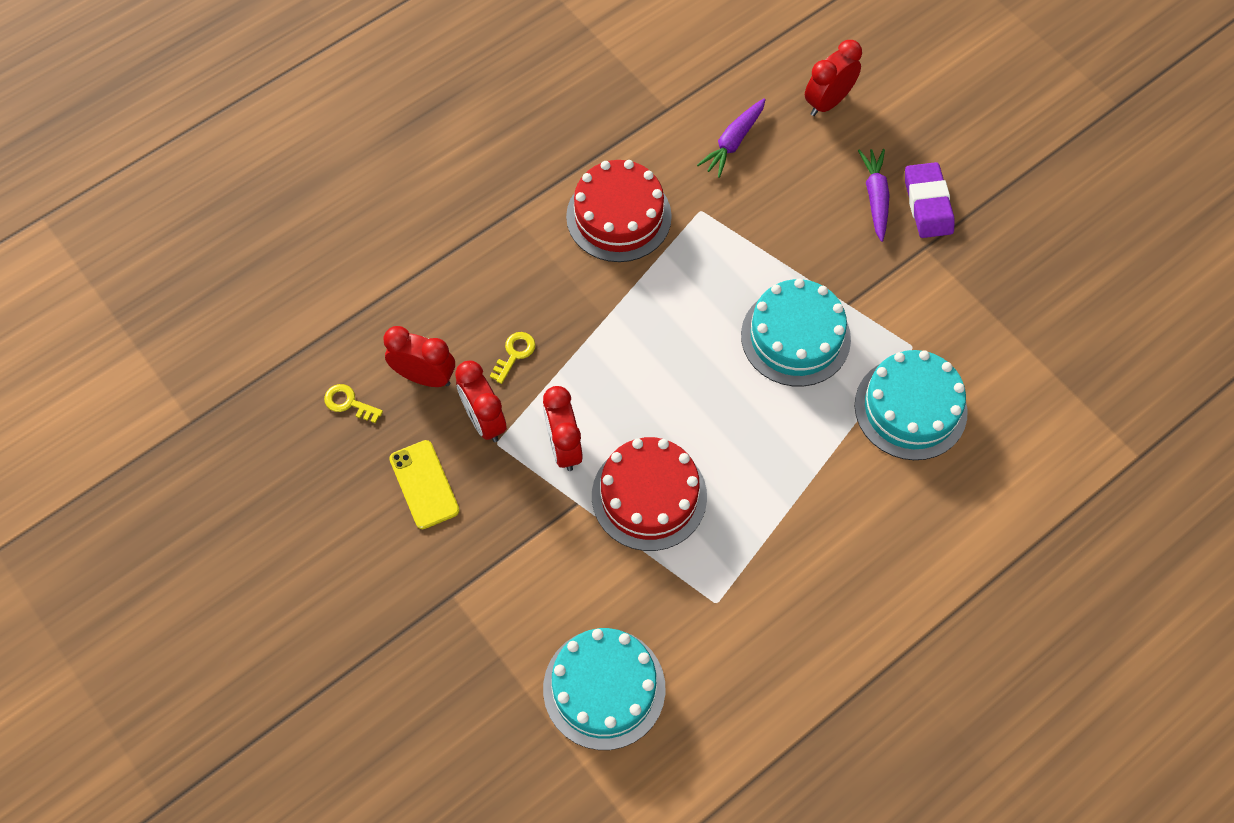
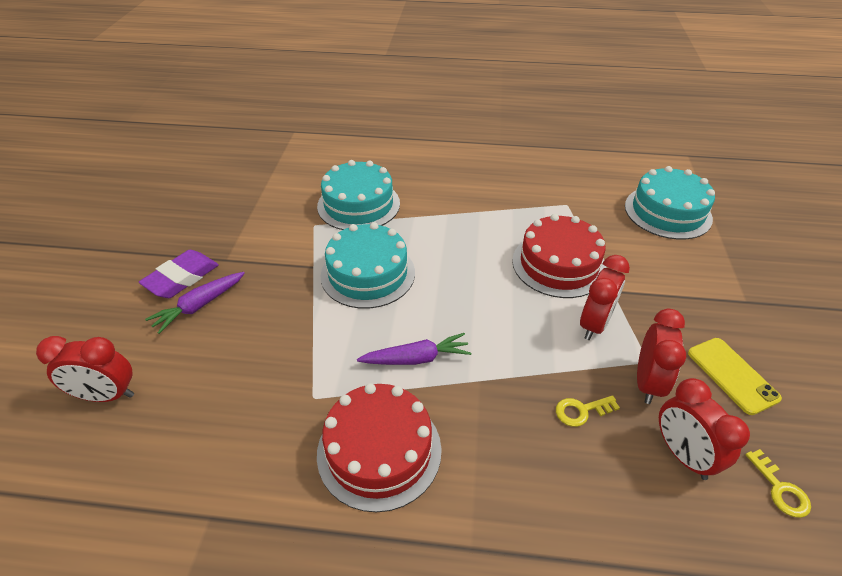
camera: 135 degrees left, 20 degrees down
yellow phone [389,440,460,529] -> yellow phone turned 45 degrees counterclockwise [688,338,782,415]
purple carrot [697,98,766,178] -> purple carrot moved to [357,333,471,365]

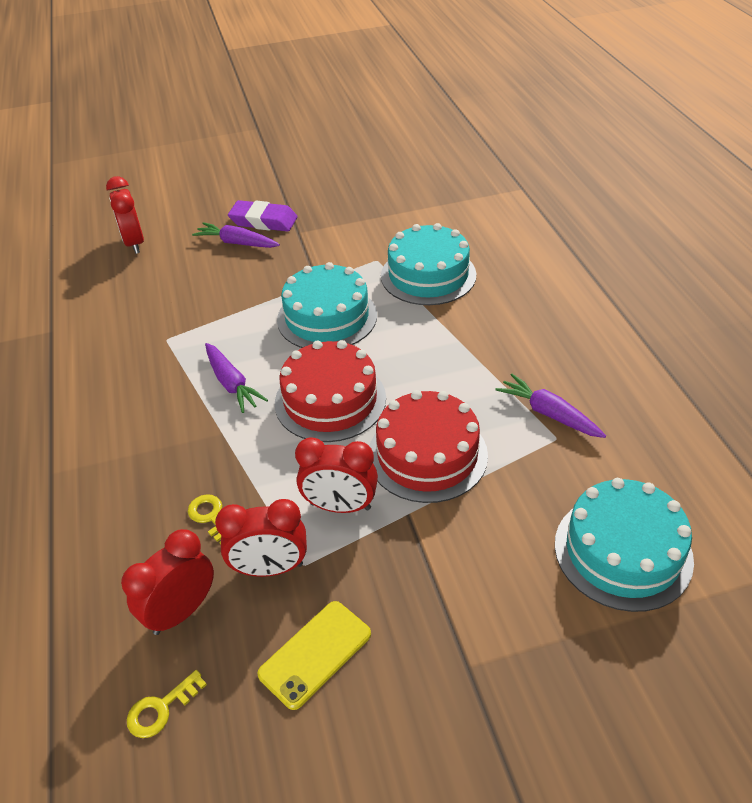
camera: 70 degrees right, 0 degrees up
red cake [317,383,442,512] -> red cake moved to [275,340,386,442]
none -> purple carrot [496,374,606,438]

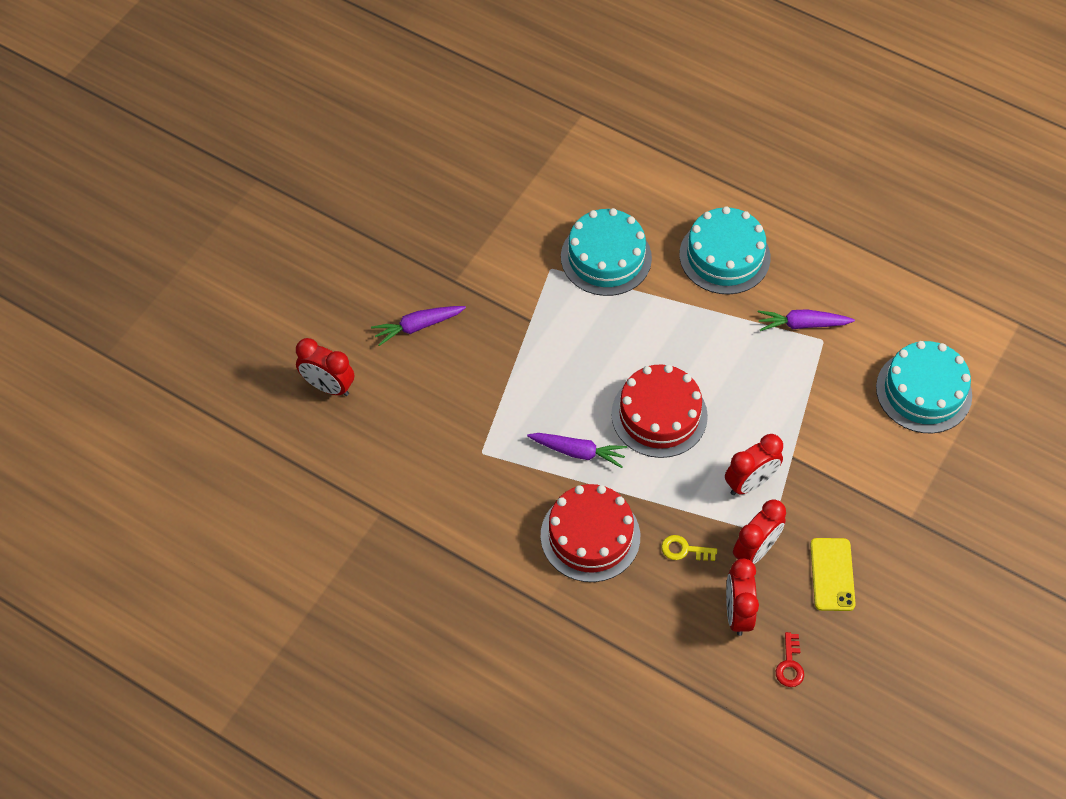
camera: 45 degrees left, 15 degrees up
yellow key [127,670,207,738] -> red key [776,632,804,687]
purple eraser [228,200,298,232] -> none
turquoise cake [277,262,377,348] -> turquoise cake moved to [679,206,771,294]
red cake [369,390,488,503] -> red cake moved to [541,484,640,582]

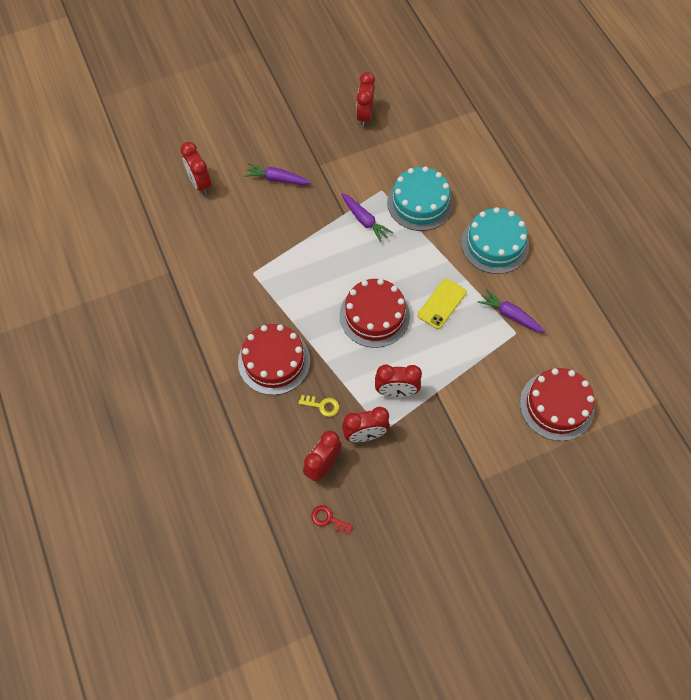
camera: 35 degrees right, 5 degrees up
purple carrot [527,433,627,468] -> purple carrot moved to [341,193,393,243]
yellow key [661,535,717,561] -> yellow key turned 150 degrees clockwise [299,395,339,417]
red key [776,632,804,687] -> red key turned 75 degrees clockwise [311,505,353,535]
yellow phone [810,538,856,611] -> yellow phone moved to [417,278,467,329]
turquoise cake [876,341,972,433] -> red cake [520,368,594,441]
none -> red clock [356,72,375,127]

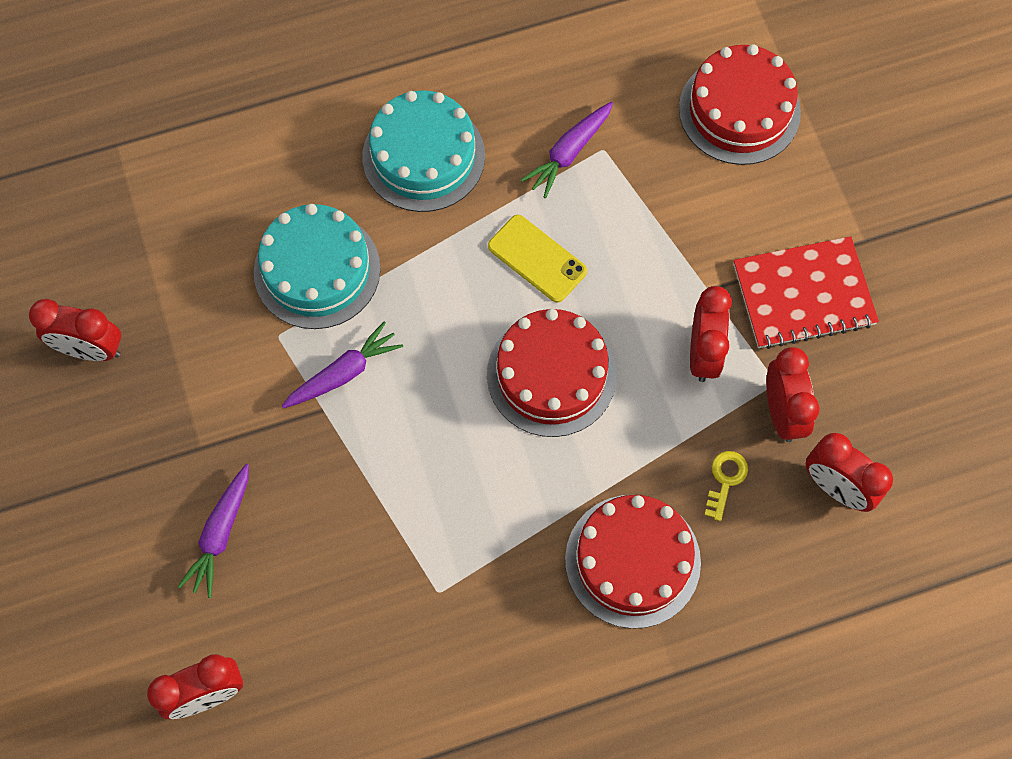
camera: 85 degrees left, 5 degrees up
red key [311,505,353,535] -> none
none -> red notebook [734,236,879,349]

